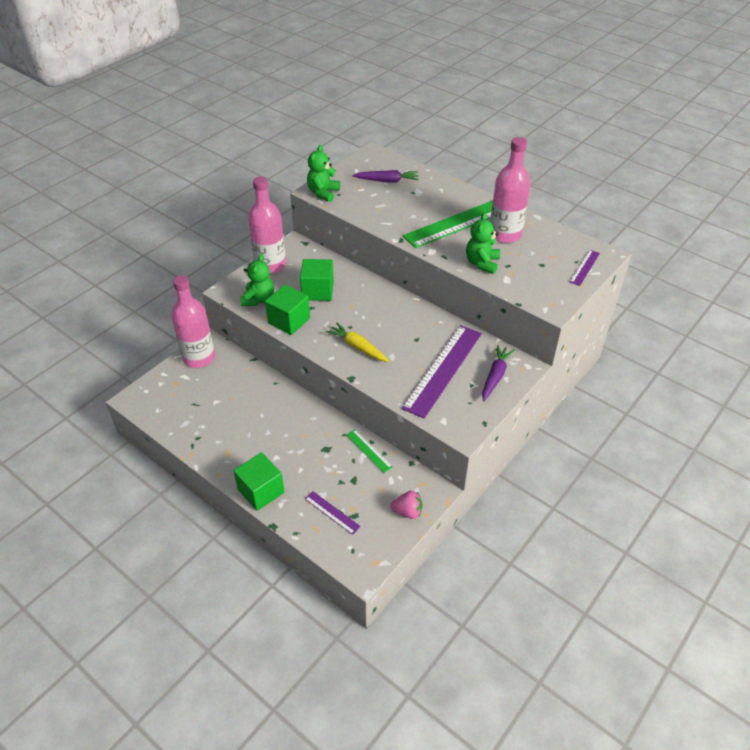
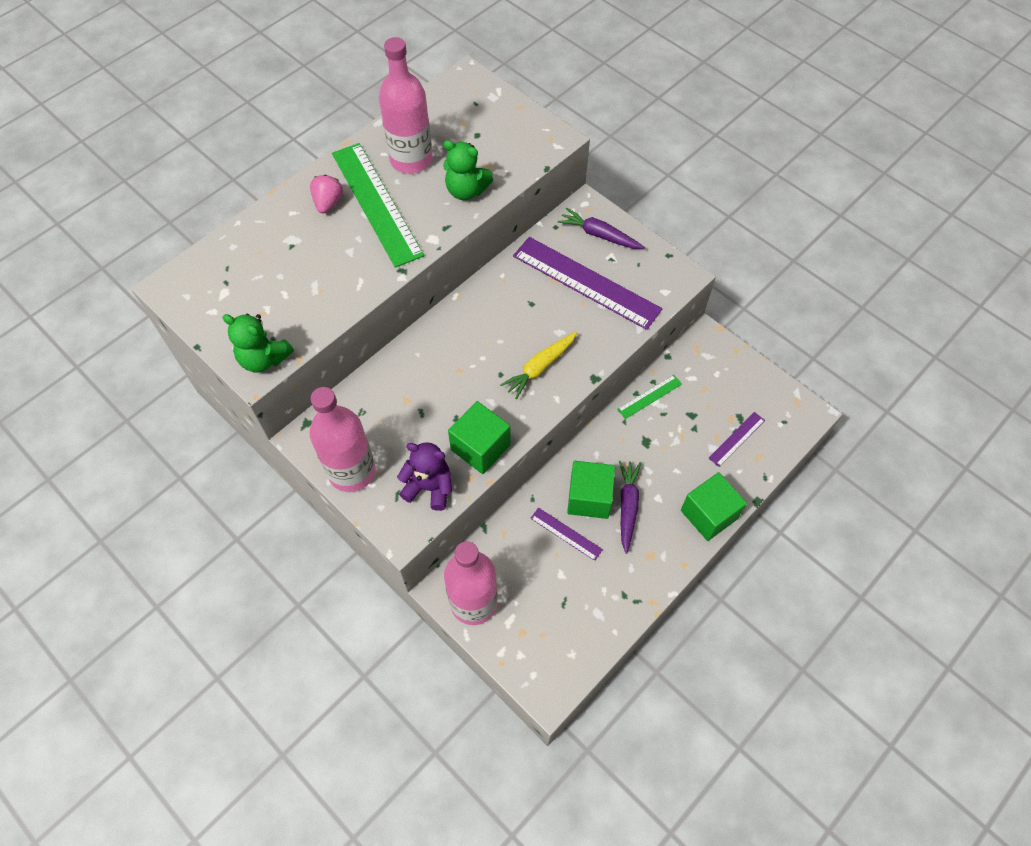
camera: 85 degrees left, 15 degrees up
green teddy bear [240,254,274,306] -> purple teddy bear [397,442,452,511]
green cube [300,259,334,301] -> green cube moved to [567,461,615,519]
purple carrot [352,170,419,182] -> purple carrot moved to [619,461,641,554]
pink strawberry [390,491,423,519] -> pink strawberry moved to [310,175,343,213]
purple ruler [570,250,600,286] -> purple ruler moved to [530,507,603,561]

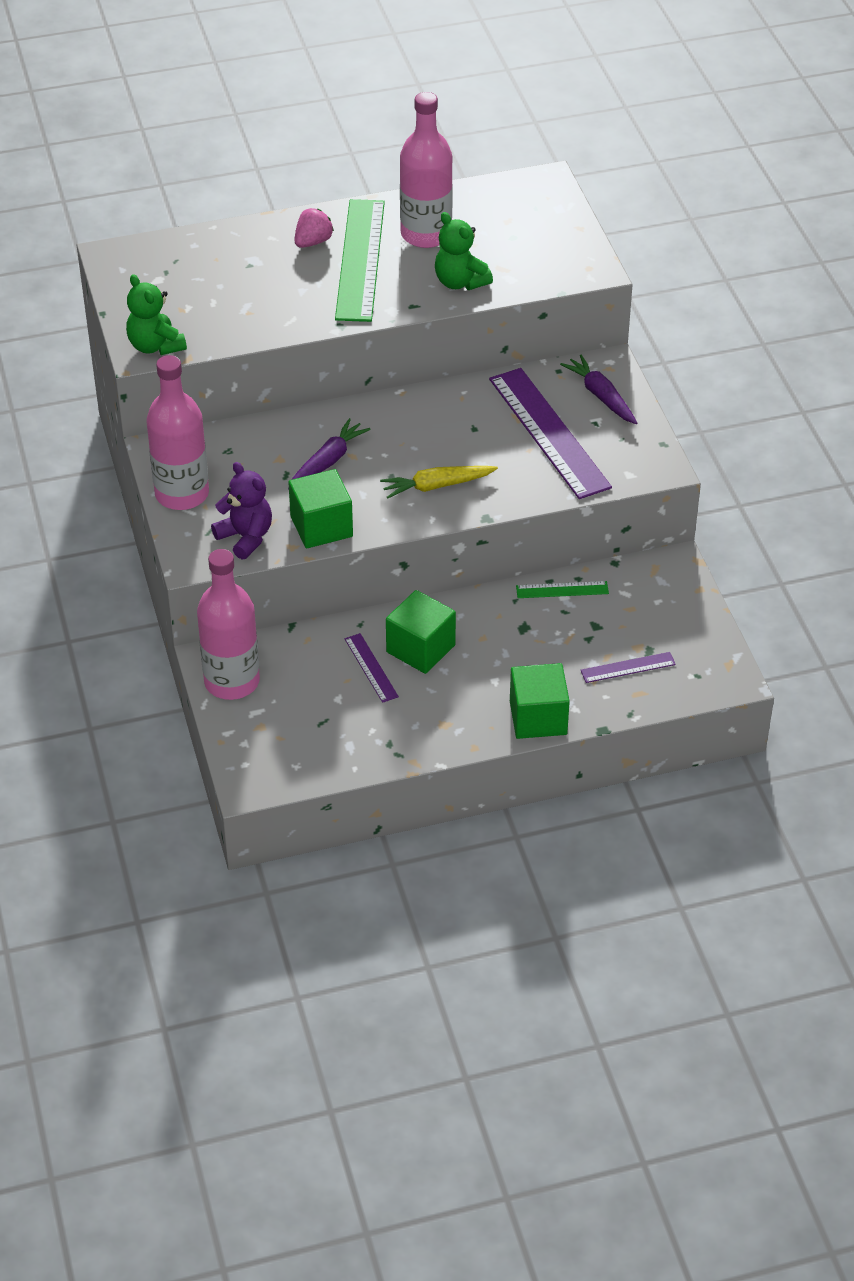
camera: 30 degrees right, 15 degrees down
purple carrot [619,461,641,554] -> purple carrot moved to [288,418,371,489]

